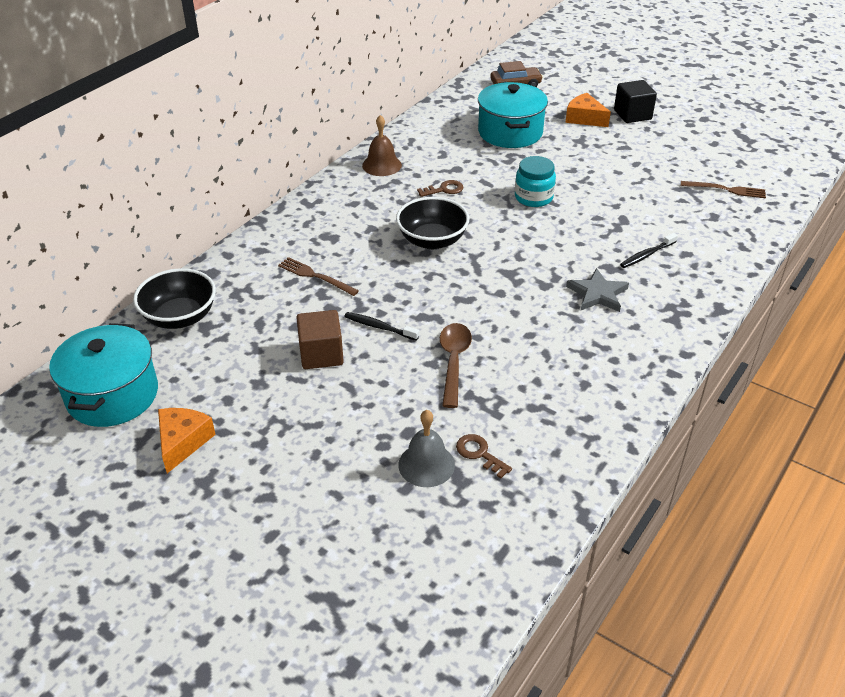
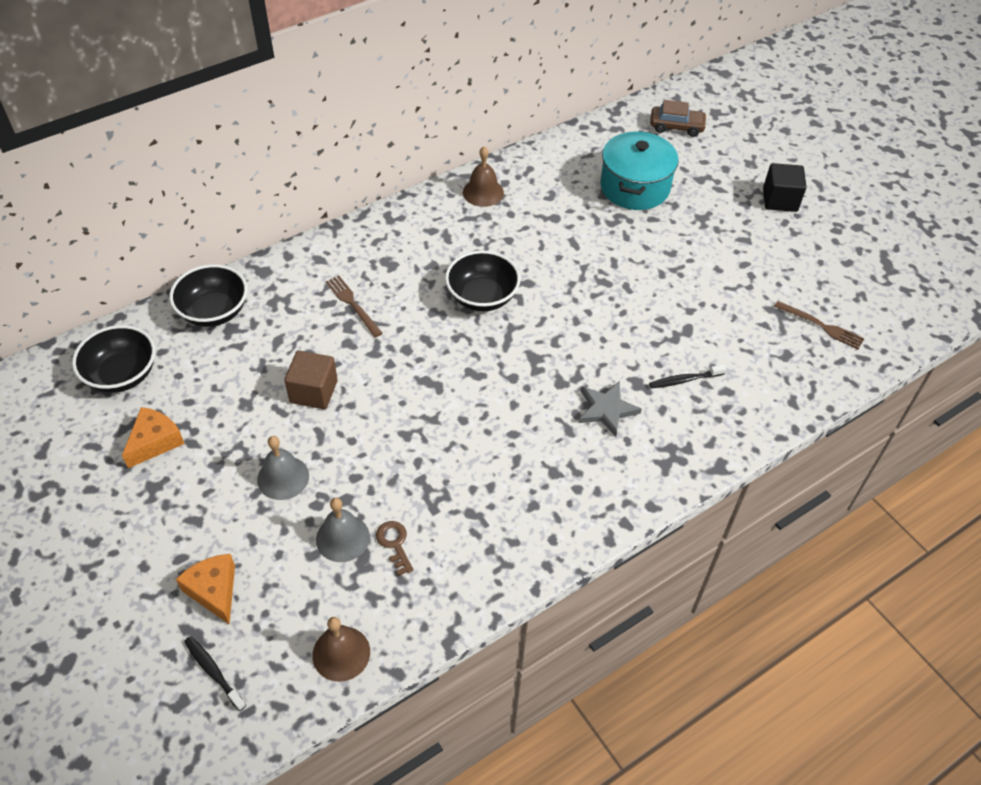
camera: 20 degrees right, 10 degrees up
turquoise pot [49,323,158,427] -> black bowl [72,325,155,393]
black toothbrush [344,312,419,341] -> black toothbrush moved to [184,636,246,711]
brown key [417,180,464,197] -> none
brown spoon [440,323,472,408] -> none
turquoise jar [515,156,556,207] -> none
orange cheese [565,93,611,127] -> orange cheese moved to [176,554,235,624]
none -> grey bell [257,436,309,500]
none -> brown bell [312,617,370,682]

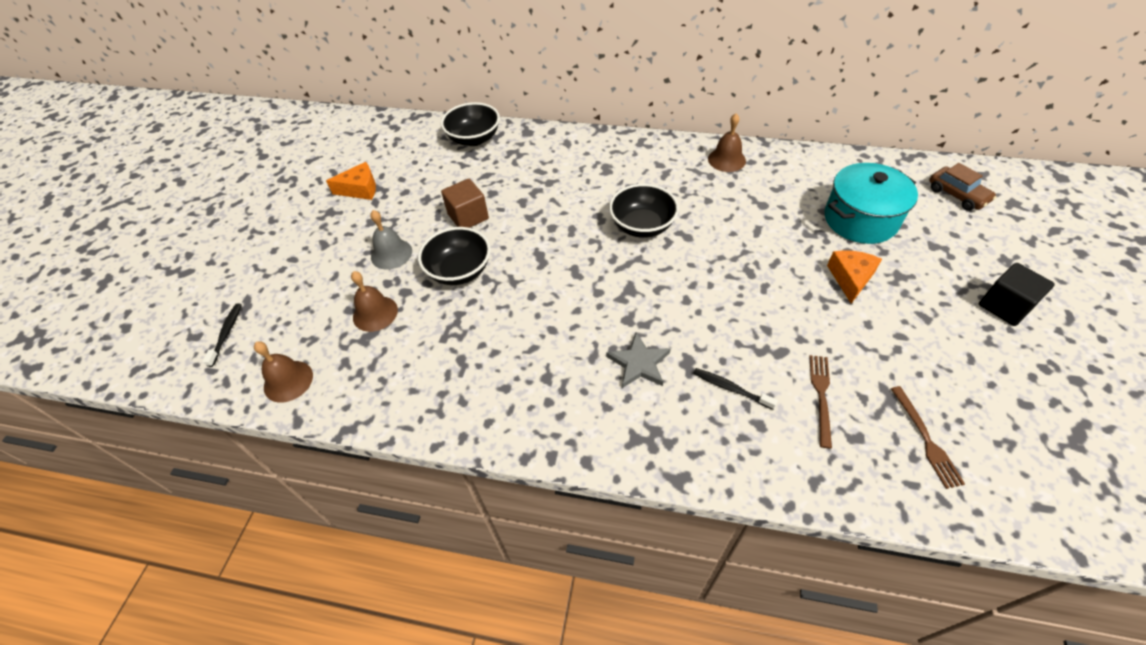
camera: 50 degrees right, 0 degrees up
black bowl [72,325,155,393] -> black bowl moved to [418,227,491,285]
orange cheese [176,554,235,624] -> orange cheese moved to [827,250,882,304]
grey bell [316,498,370,562] -> brown bell [351,271,398,332]
brown fork [326,275,383,338] -> brown fork moved to [809,355,832,448]
brown key [376,521,414,576] -> none

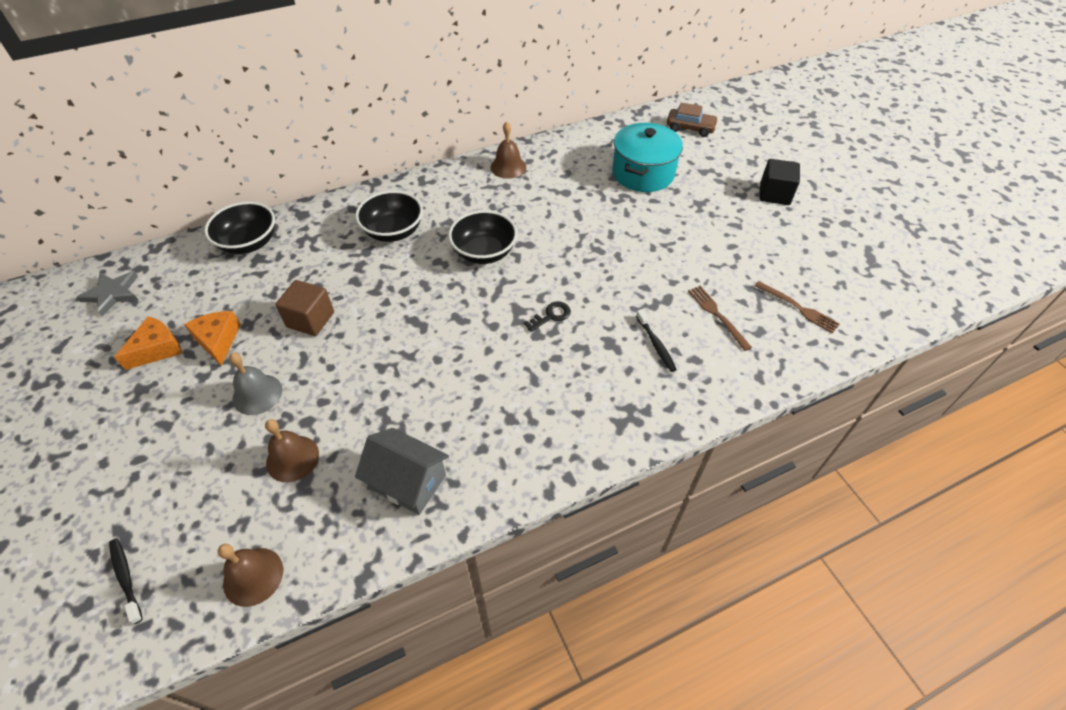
camera: 40 degrees left, 0 degrees up
black bowl [418,227,491,285] -> black bowl moved to [355,190,423,242]
grey star [606,332,671,388] -> grey star moved to [76,271,138,316]
black toothbrush [693,368,778,410] -> black toothbrush turned 105 degrees counterclockwise [636,310,677,372]
orange cheese [827,250,882,304] -> orange cheese moved to [184,311,241,366]
none -> grey house [355,428,449,515]
none -> black key [524,302,571,332]

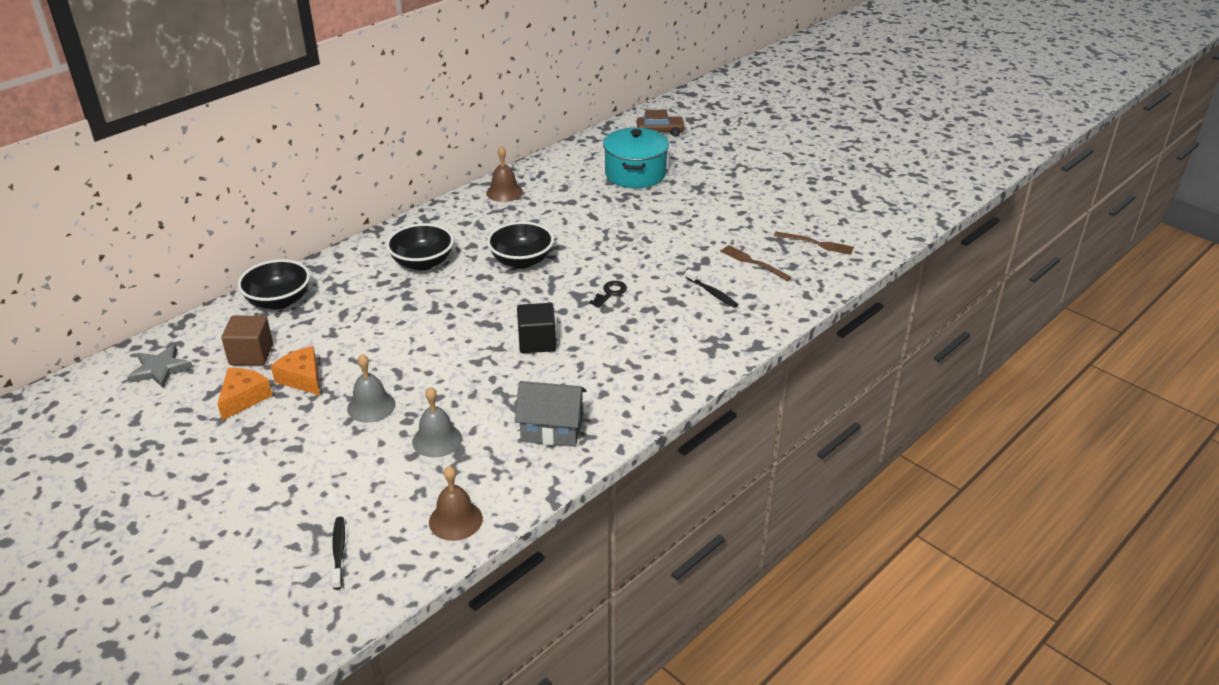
camera: 20 degrees left, 15 degrees down
black toothbrush [109,538,143,624] -> black toothbrush turned 45 degrees clockwise [332,517,345,590]
brown bell [265,419,319,482] -> grey bell [412,387,462,458]
brown cube [275,280,334,336] -> brown cube moved to [221,316,273,365]
black cube [759,159,800,205] -> black cube moved to [517,303,556,353]

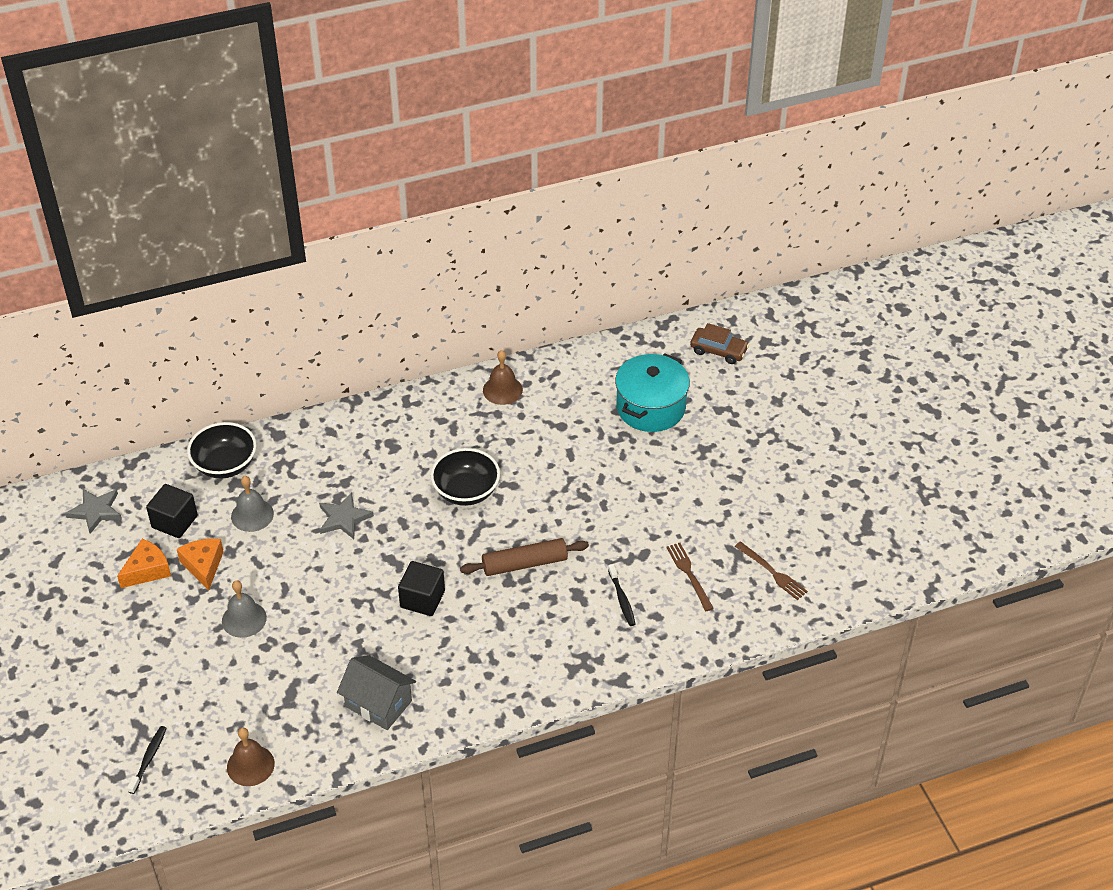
camera: 25 degrees right, 10 degrees up
brown cube [221,316,273,365] -> black cube [146,484,198,538]
black bowl [386,223,454,271] -> none
grey bell [412,387,462,458] -> grey bell moved to [231,476,274,532]
black key [589,281,627,307] -> brown rolling pin [460,538,589,576]
none -> grey star [319,493,374,539]

